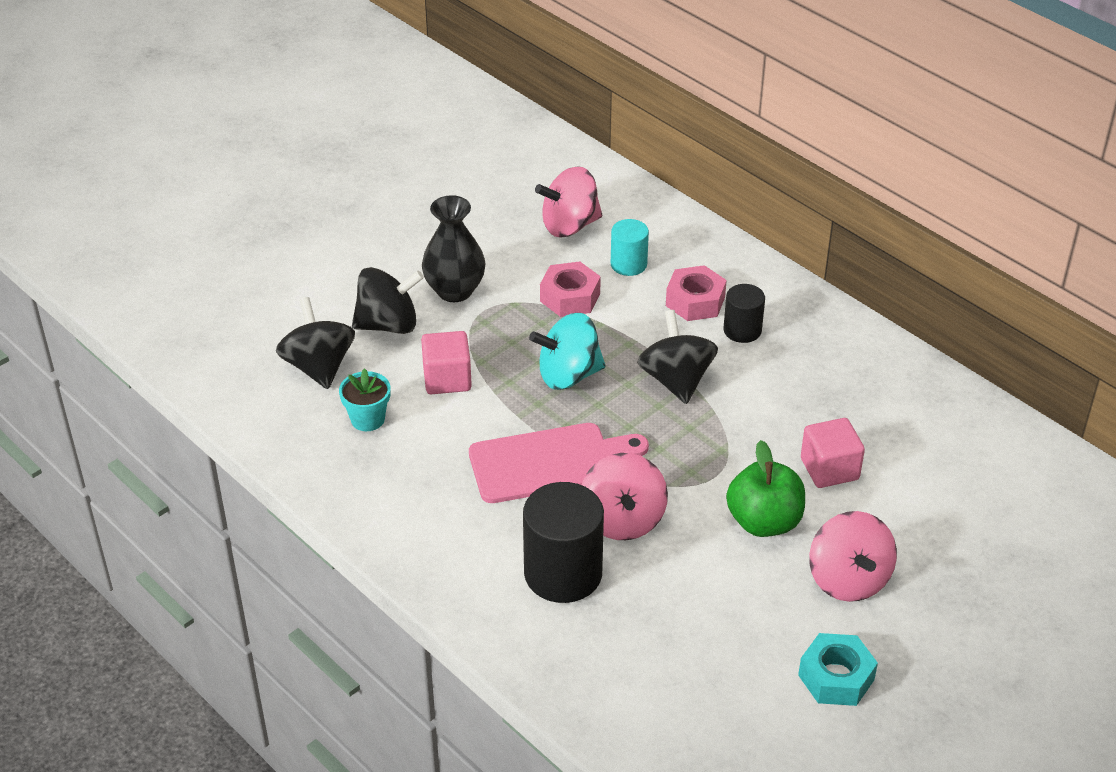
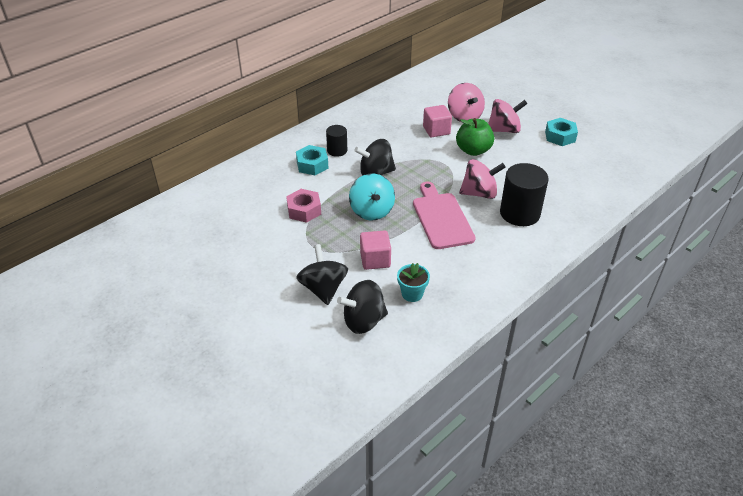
camera: 90 degrees left, 0 degrees up
black vase [422,195,486,302] -> none
pink spinning top [535,166,602,237] -> pink spinning top moved to [448,83,485,123]
turquoise cylinder [611,219,649,276] -> none
pink nut [666,265,727,321] -> turquoise nut [296,145,328,175]

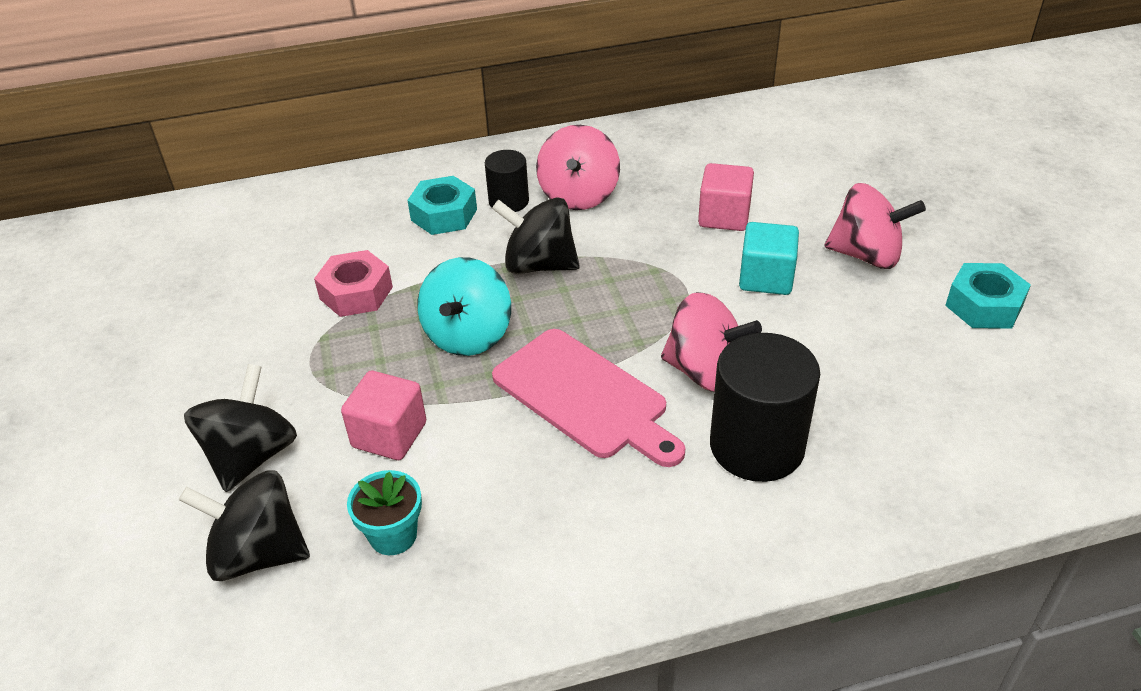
camera: 30 degrees right, 0 degrees up
pink cutting board [413,182,476,249] -> pink cutting board turned 120 degrees clockwise [492,329,685,467]
pink spinning top [448,83,485,123] -> pink spinning top moved to [536,125,620,210]
green apple [456,118,494,156] -> turquoise cube [739,222,799,295]

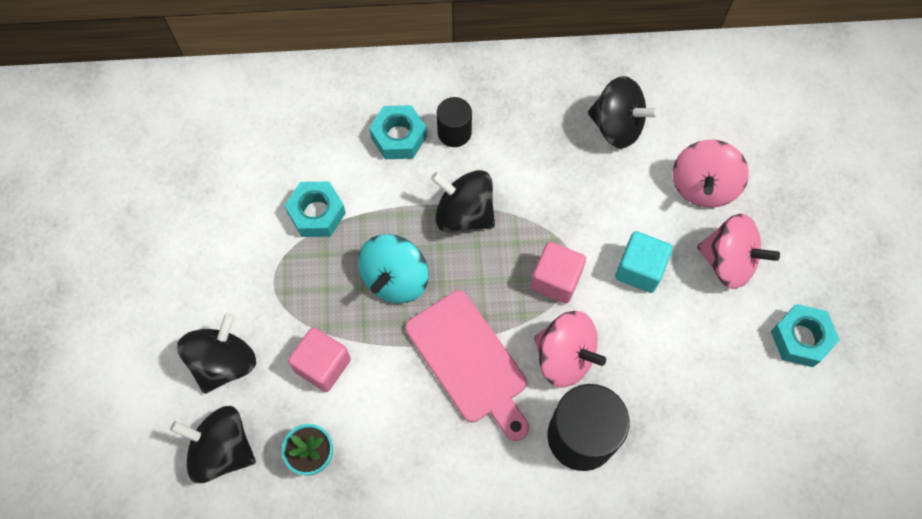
camera: 10 degrees right, 25 degrees up
pink nut [314,250,393,317] -> turquoise nut [284,181,346,237]
pink spinning top [536,125,620,210] -> pink spinning top moved to [673,140,749,208]
pink cube [698,163,754,231] -> pink cube moved to [531,242,586,304]
none -> black spinning top [588,76,659,149]

